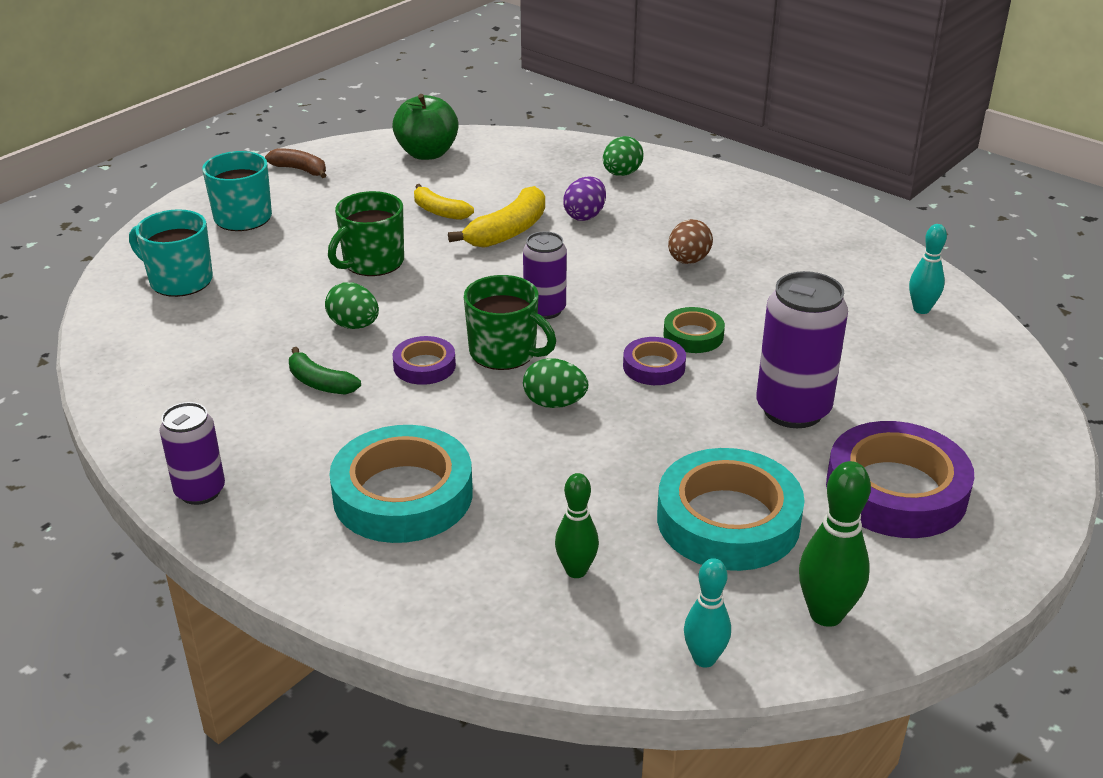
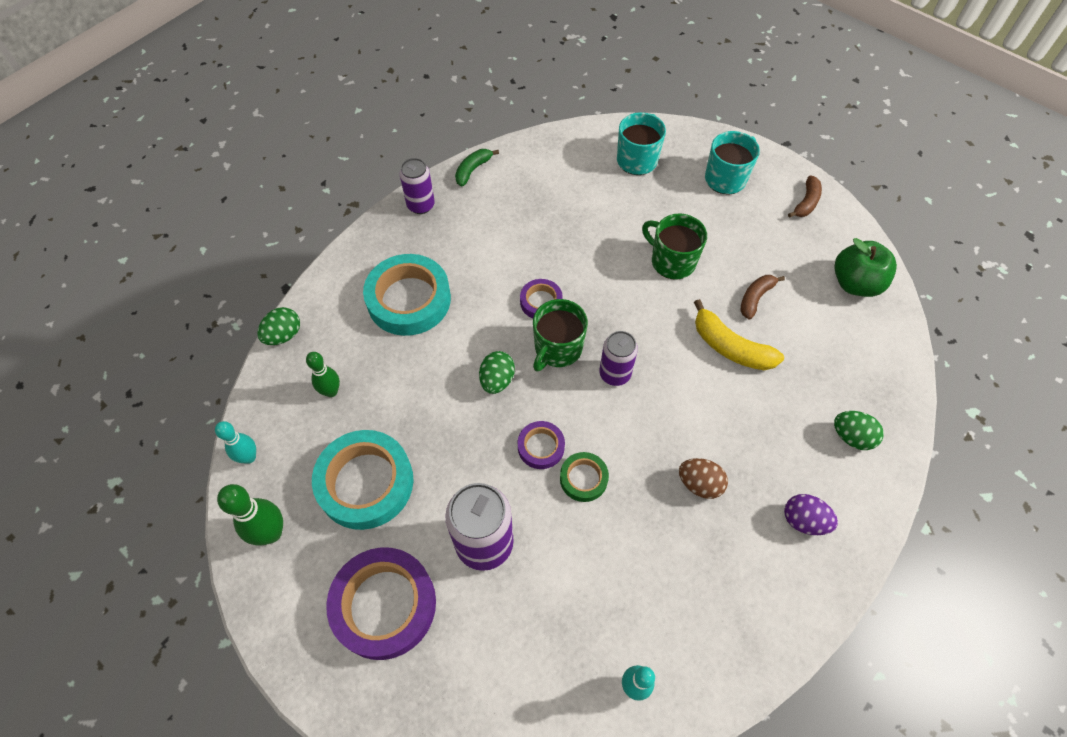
camera: 90 degrees right, 25 degrees up
green banana [289,347,361,395] -> green banana moved to [455,149,499,187]
green egg [325,282,379,329] -> green egg moved to [257,307,300,345]
yellow banana [414,184,474,220] -> brown banana [740,275,785,319]
purple egg [563,176,606,221] -> purple egg moved to [784,494,838,535]

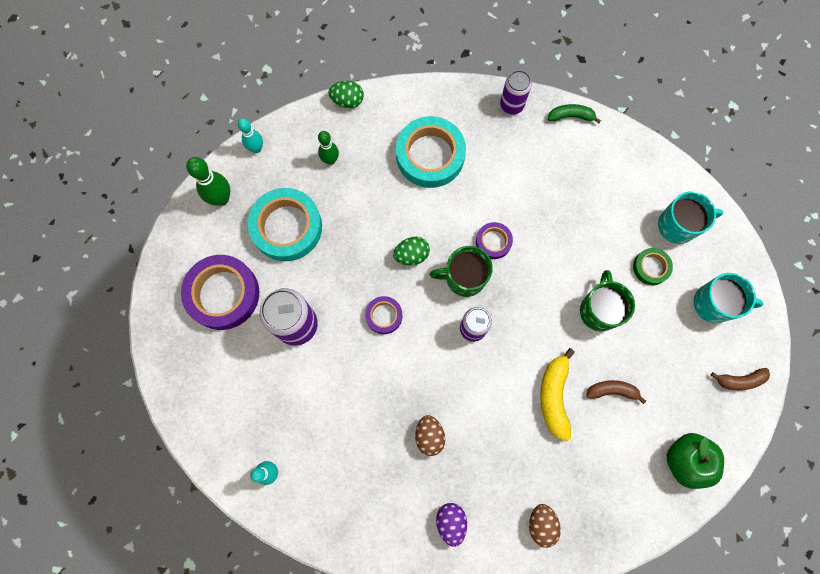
camera: 55 degrees right, 15 degrees up
green tape [560,452,609,502] -> green tape moved to [633,248,673,285]
green egg [834,411,884,450] -> brown egg [529,504,561,548]

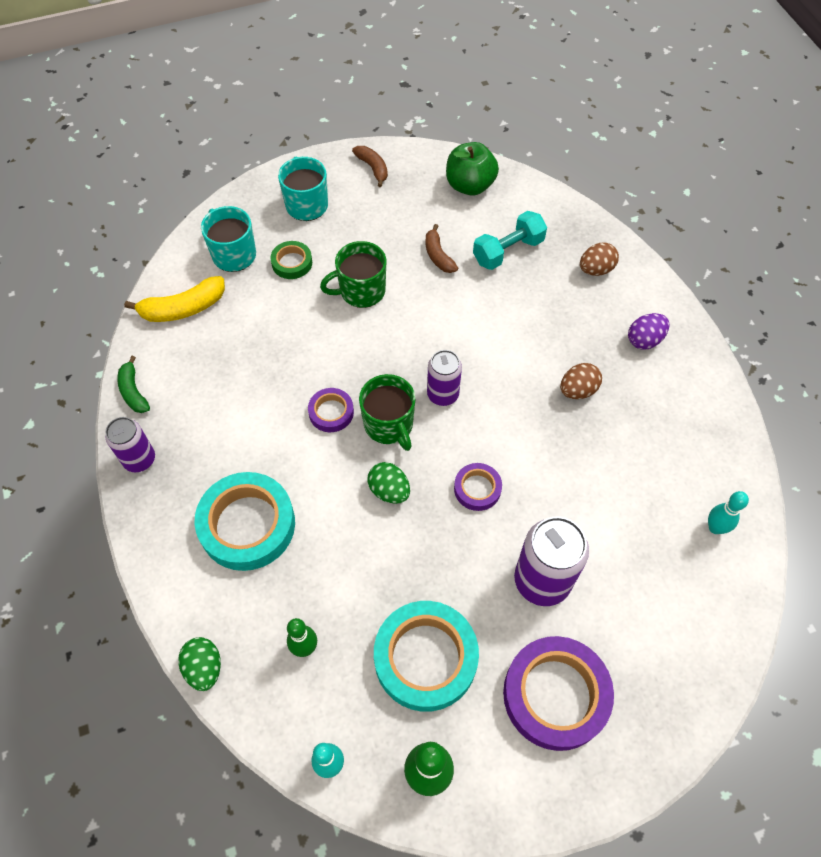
camera: 115 degrees left, 15 degrees down
yellow banana [540,348,575,441] -> yellow banana moved to [124,276,225,322]
none -> turquoise dumbbell [473,211,547,270]

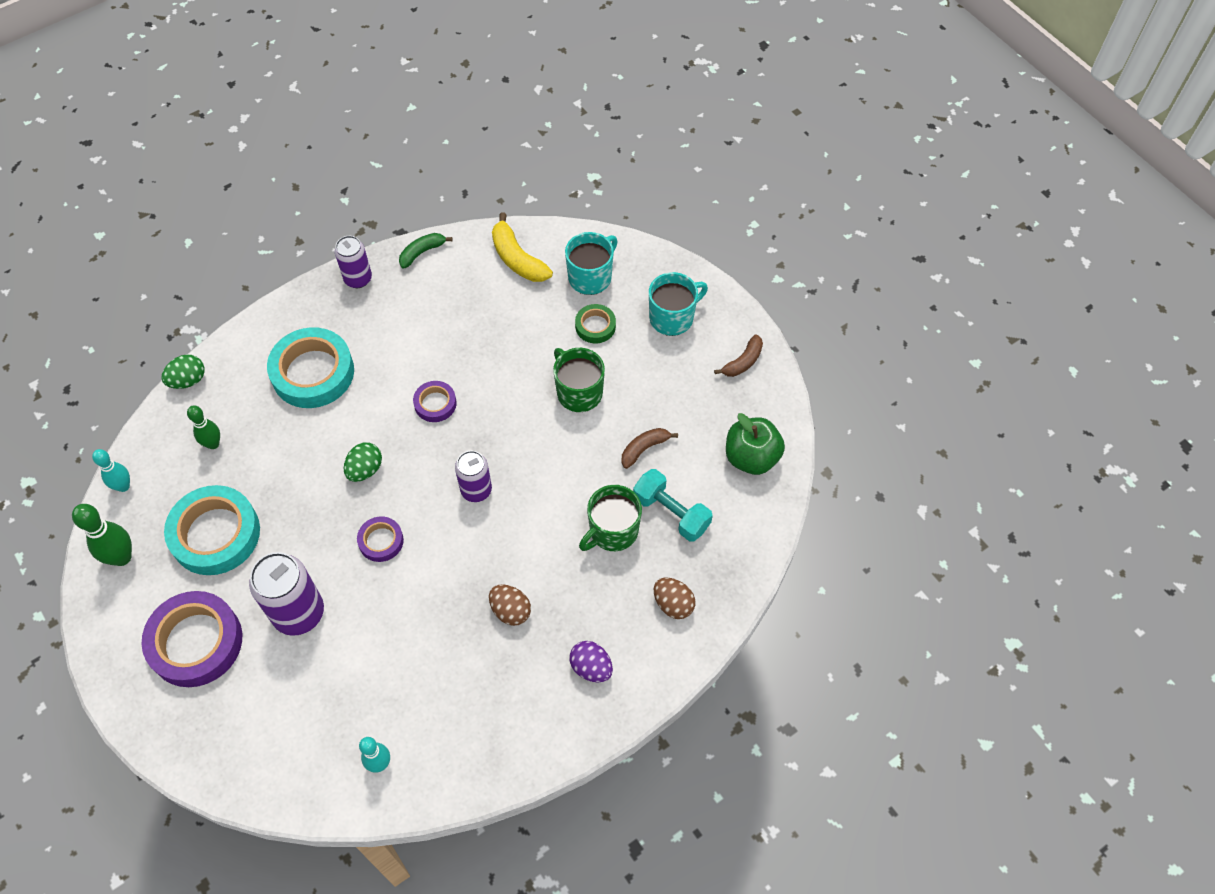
camera: 75 degrees right, 0 degrees up
green mug [359,374,416,451] -> green mug moved to [579,485,642,551]

